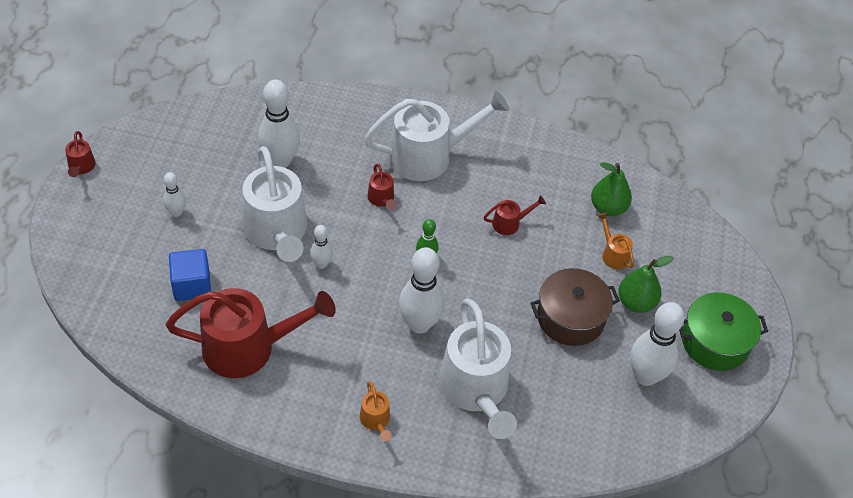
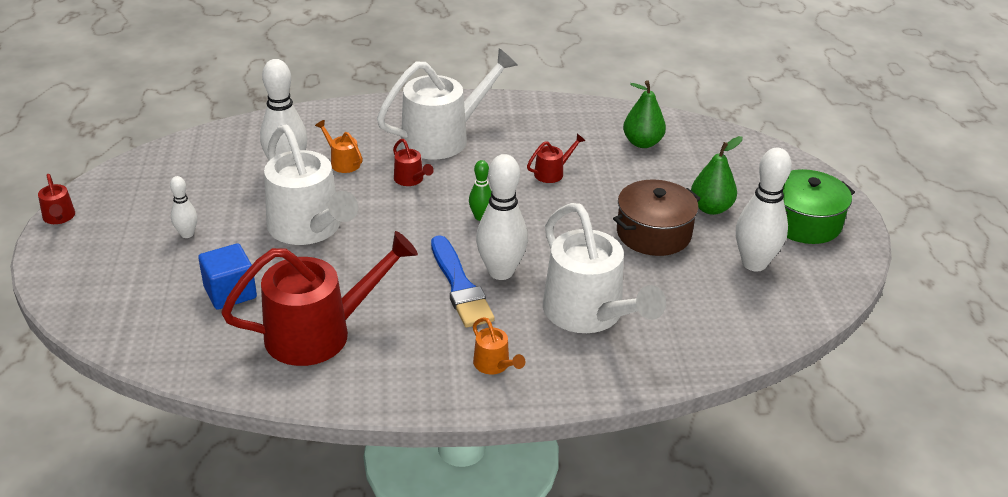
camera: 15 degrees left, 15 degrees down
white bowling pin [310,225,333,269] -> none
orange watering can [597,212,634,269] -> orange watering can moved to [315,120,363,173]
none -> blue brush [431,235,495,328]

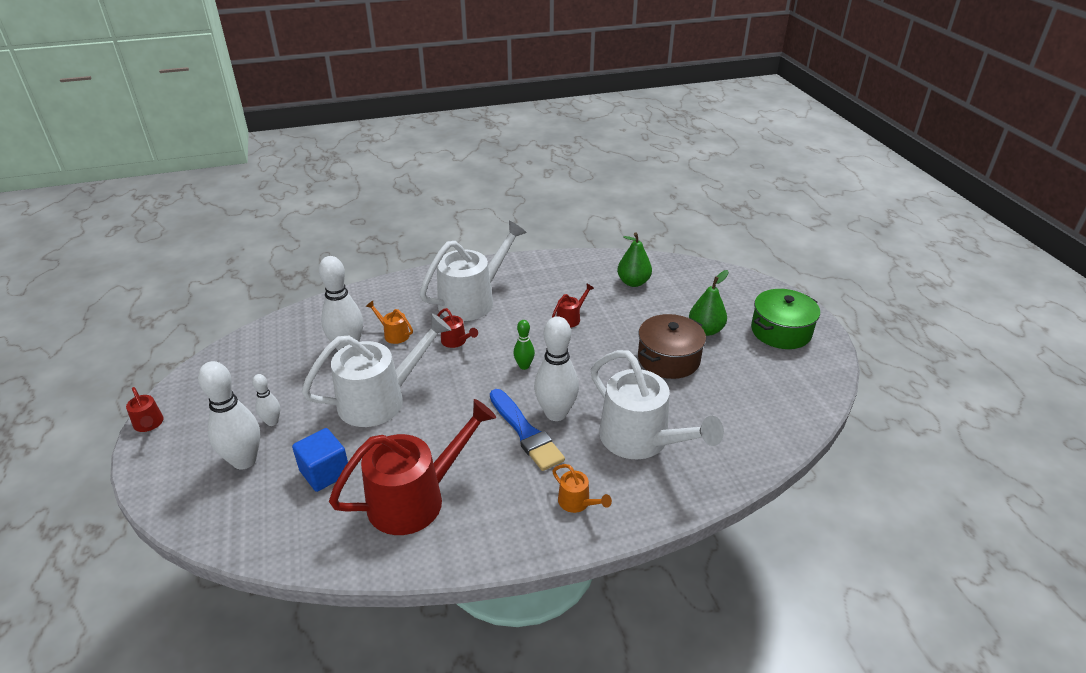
camera: 10 degrees left, 0 degrees up
white watering can [264,125,358,245] -> white watering can turned 75 degrees counterclockwise [301,314,451,427]
white bowling pin [736,148,792,271] -> white bowling pin moved to [198,361,260,469]

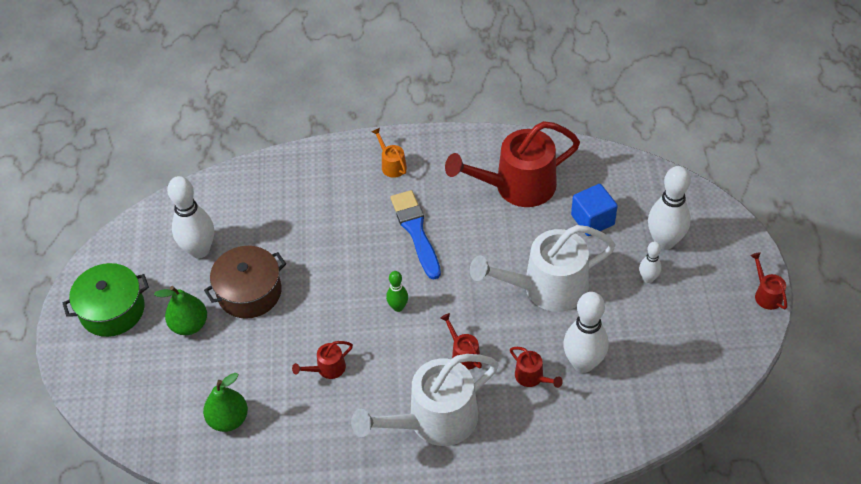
camera: 165 degrees left, 15 degrees up
orange watering can [366,301,413,344] -> red watering can [510,347,563,388]
white bowling pin [534,316,579,421] -> white bowling pin moved to [167,176,214,259]
white watering can [591,350,724,460] -> none

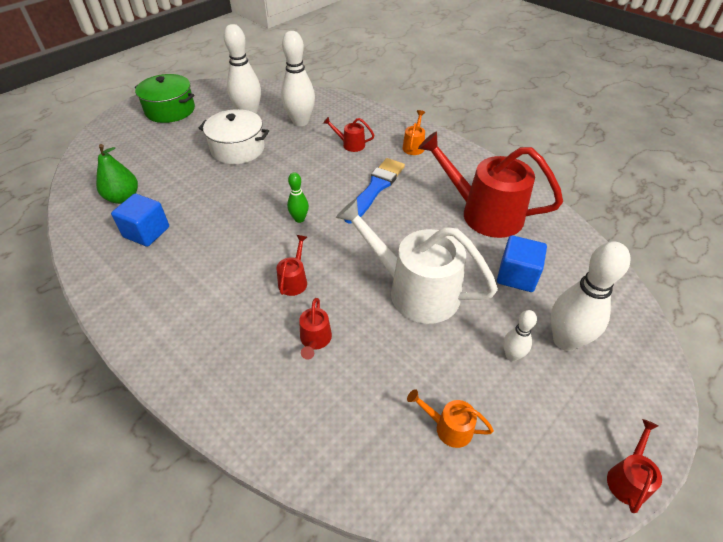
camera: 45 degrees right, 5 degrees down
green pear [154,286,207,335] -> none
brown pot [204,246,286,319] -> white pot [199,109,269,164]
red watering can [292,341,353,379] -> red watering can moved to [323,117,375,152]
white watering can [351,354,499,446] -> none
white bowling pin [563,292,609,373] -> white bowling pin moved to [281,31,315,126]
none -> blue cube [111,194,169,247]
none -> orange watering can [407,389,494,448]

